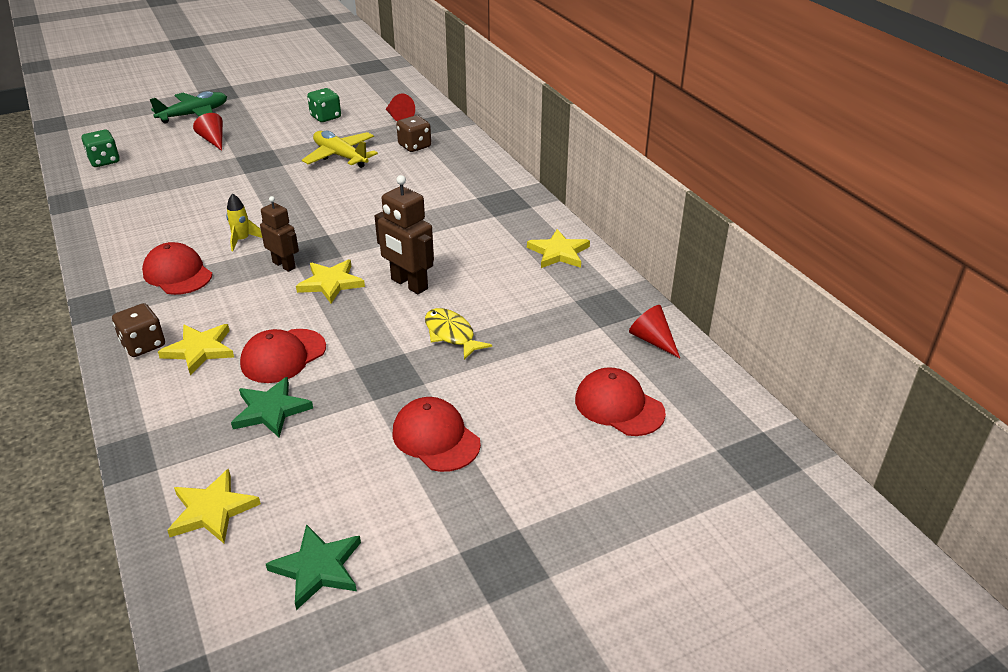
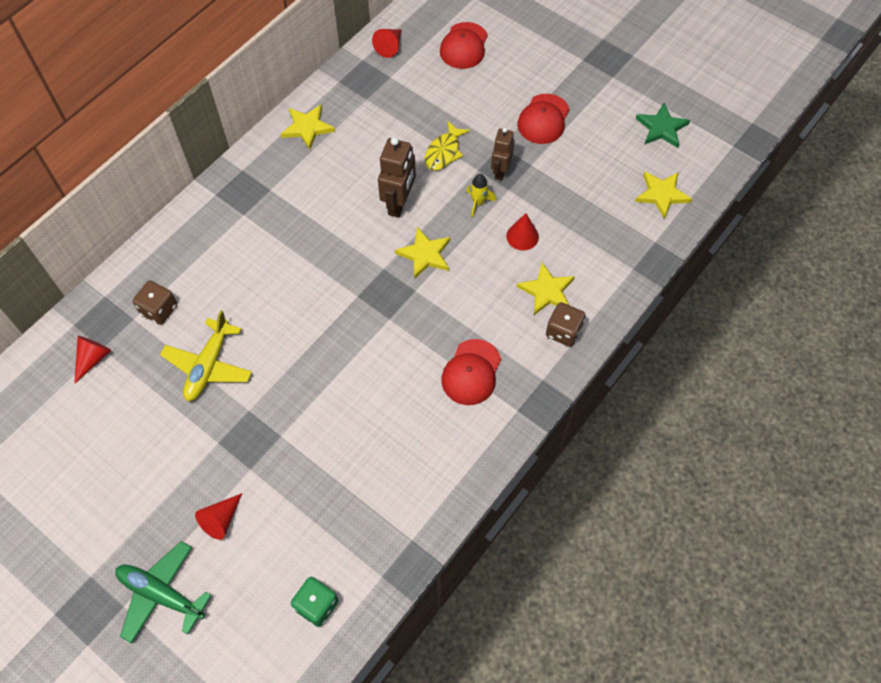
camera: 115 degrees left, 25 degrees up
yellow rocket [226,193,262,251] -> yellow rocket moved to [466,174,496,217]
green star [231,377,313,438] -> none
red cap [240,329,326,383] -> red cone [506,213,539,250]
brown robot [260,196,299,272] -> brown robot moved to [491,128,514,181]
green dice [307,88,341,122] -> none

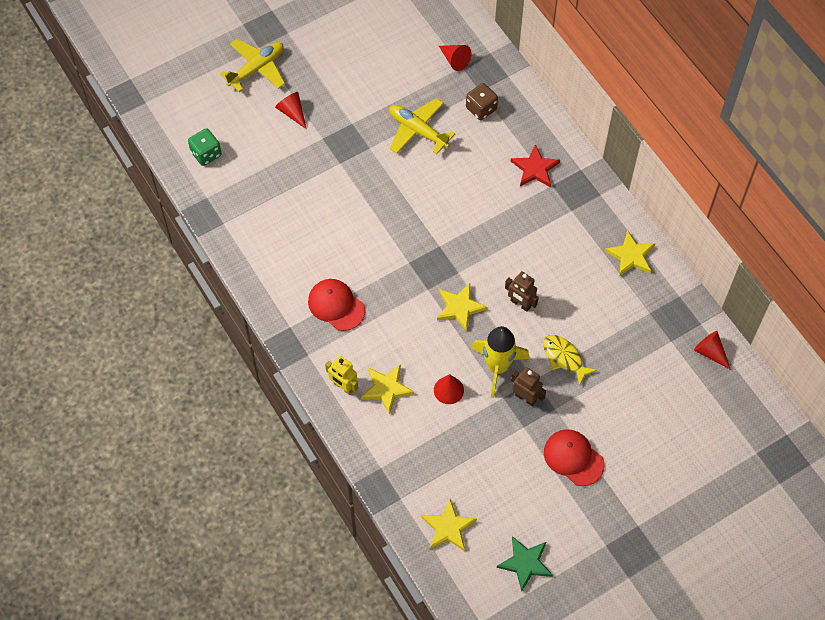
camera: 110 degrees right, 0 degrees up
green plane [115,541,212,643] -> yellow plane [220,39,285,92]
brown robot [378,137,416,218] -> brown robot [505,271,539,312], size x0.67
red cap [440,22,488,69] -> none
yellow rocket [466,174,496,217] -> yellow rocket [471,326,530,398], size x1.94
brown dice [546,302,585,347] -> yellow robot [325,355,358,395]
none -> red star [511,144,560,187]

